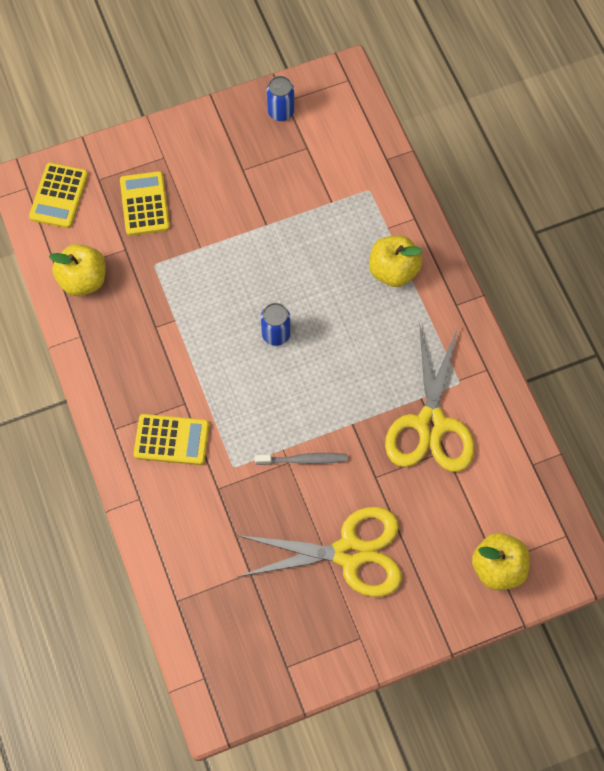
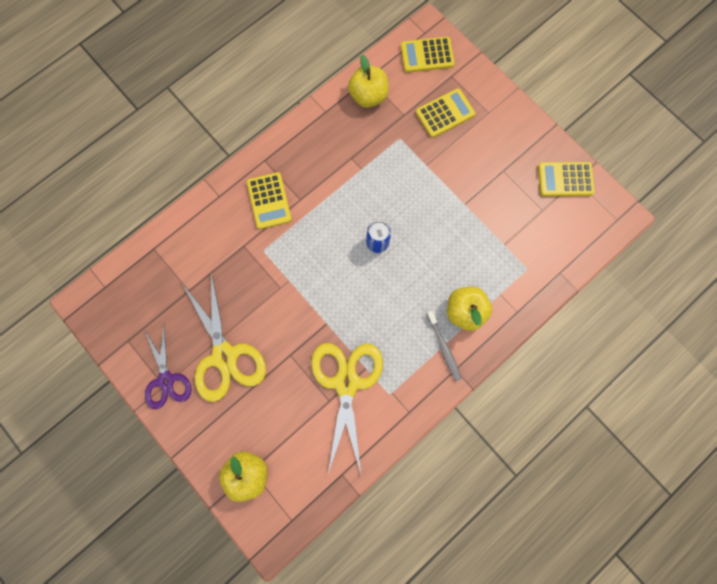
camera: 70 degrees right, 10 degrees up
grey toothbrush [255,453,347,465] -> grey toothbrush moved to [426,311,461,381]
blue can [266,76,294,121] -> yellow calculator [538,162,595,196]
yellow scissors [385,323,475,472] -> yellow scissors turned 105 degrees clockwise [311,343,383,473]
none -> purple scissors [144,326,191,409]

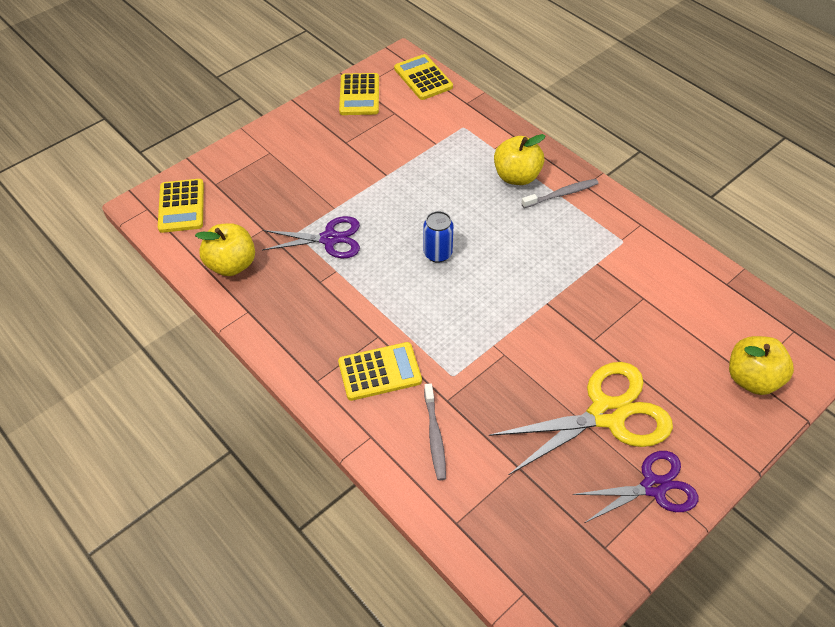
camera: 90 degrees left, 25 degrees down
yellow scissors [311,343,383,473] -> none
yellow calculator [416,88,475,138] -> yellow calculator moved to [394,54,453,100]
none -> purple scissors [263,216,360,258]
none -> grey toothbrush [424,383,446,480]

